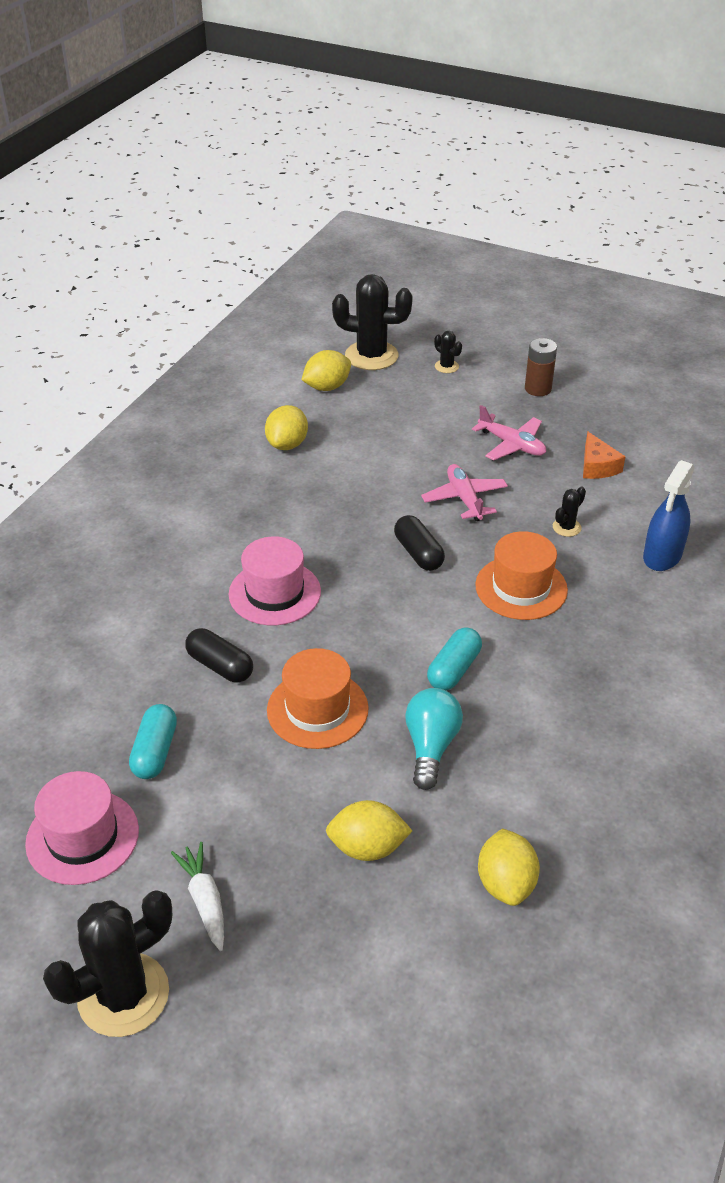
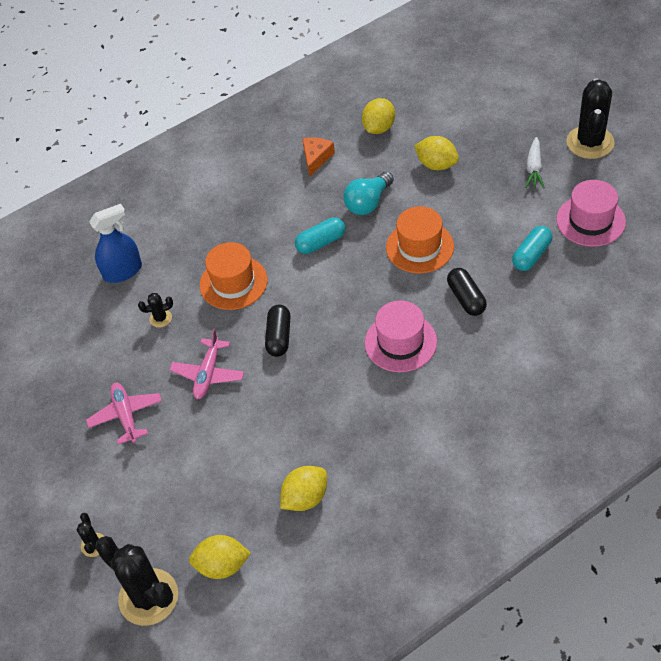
camera: 145 degrees left, 10 degrees up
black cactus [43,890,172,1037] -> black cactus turned 75 degrees counterclockwise [566,78,615,159]
brown battery [525,338,557,396] -> none
orange cheese [583,432,626,479] -> orange cheese moved to [302,137,335,177]

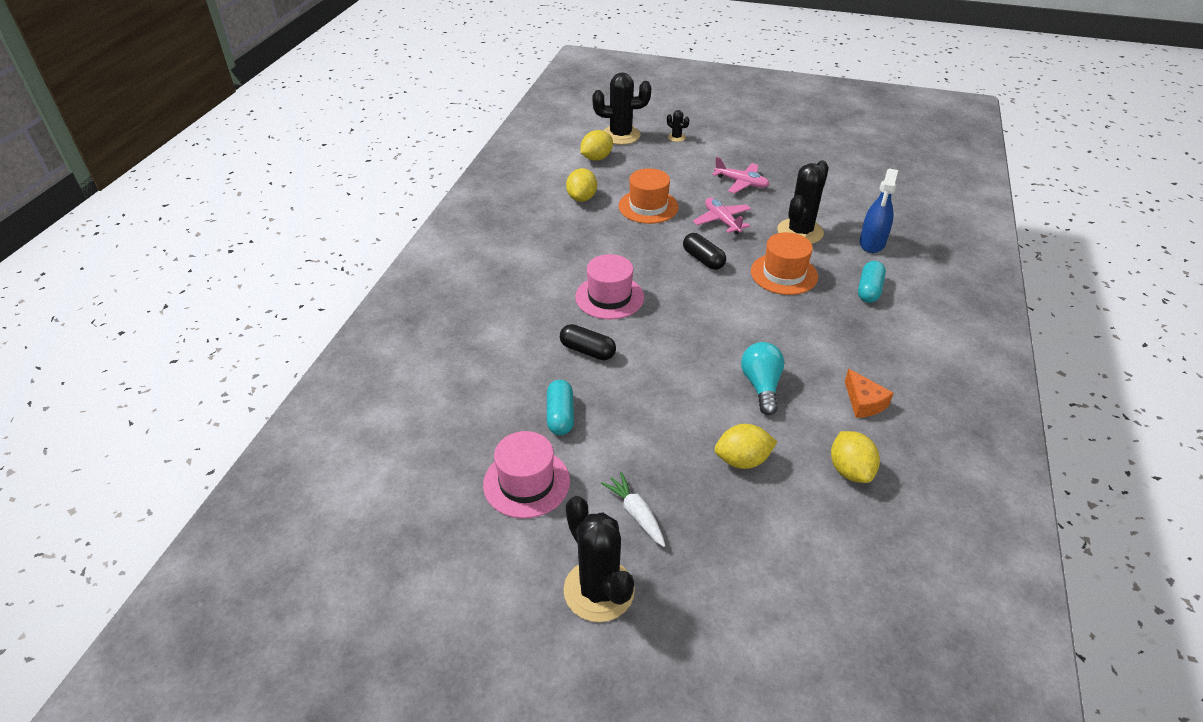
camera: 135 degrees right, 10 degrees down
black cactus [138,293,173,328] -> black cactus [777,161,829,244], size x2.21
turquoise capsule [295,217,345,254] -> turquoise capsule moved to [858,261,886,303]
orange hat [386,206,454,273] -> orange hat moved to [618,168,679,224]

